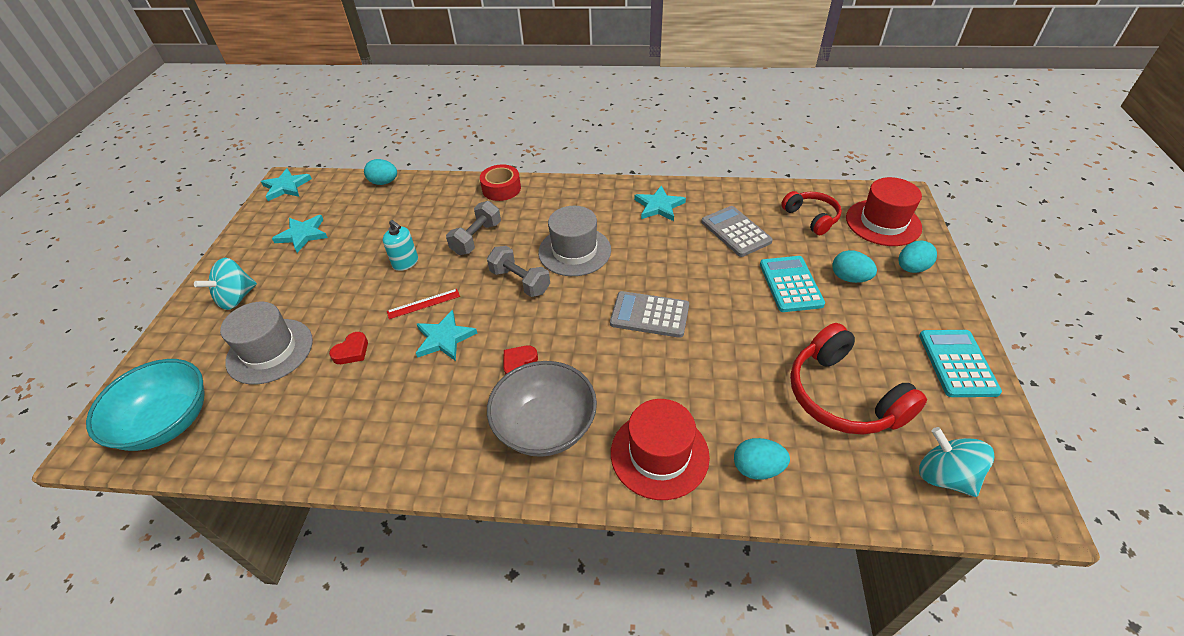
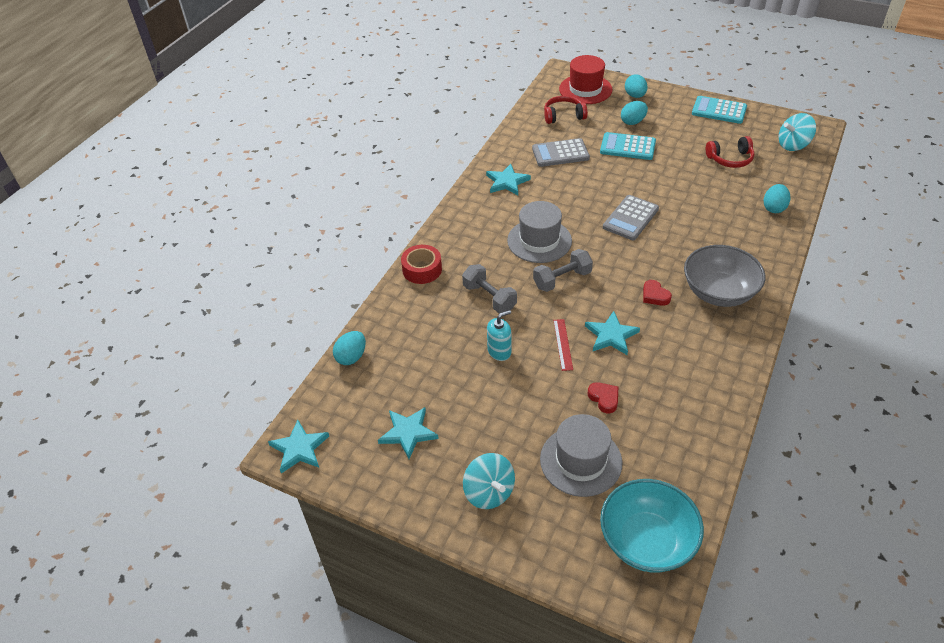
camera: 70 degrees left, 0 degrees up
red hat [611,399,710,500] -> none
red headphones [790,323,927,435] -> red headphones [706,136,754,168], size x0.61

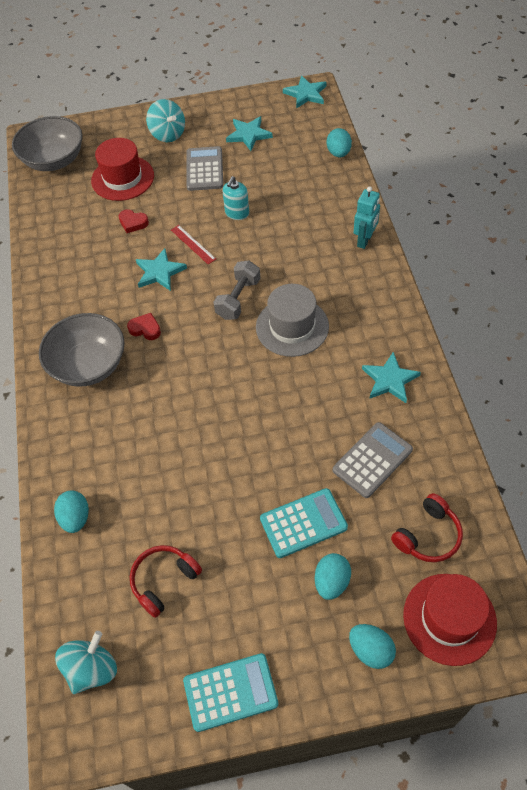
camera: 145 degrees right, 10 degrees up
red tape [401,245,442,284] -> turquoise robot [354,186,380,249]
grey dumbbell [462,264,517,313] -> none
turquoise spinning top [463,453,515,509] -> turquoise spinning top turned 150 degrees counterclockwise [146,99,185,142]
grey hat [540,414,622,497] -> red hat [91,138,154,201]
turquoise bowl [600,479,704,573] -> grey bowl [12,116,83,171]
grey calculator [603,195,659,240] -> grey calculator moved to [187,146,223,191]

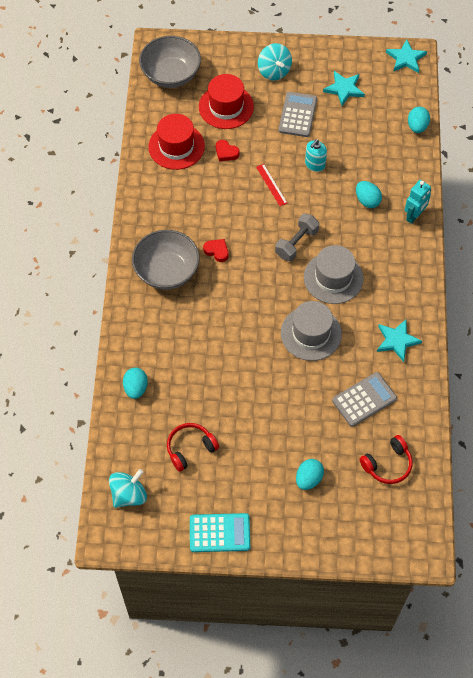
camera: 10 degrees right, 5 degrees up
turquoise star [136,248,187,291] -> none
turquoise calculator [260,488,348,558] -> none
turquoise egg [349,624,396,669] -> turquoise egg moved to [356,181,382,208]
red hat [403,574,497,666] -> red hat moved to [148,114,205,170]
none -> grey hat [281,301,342,361]

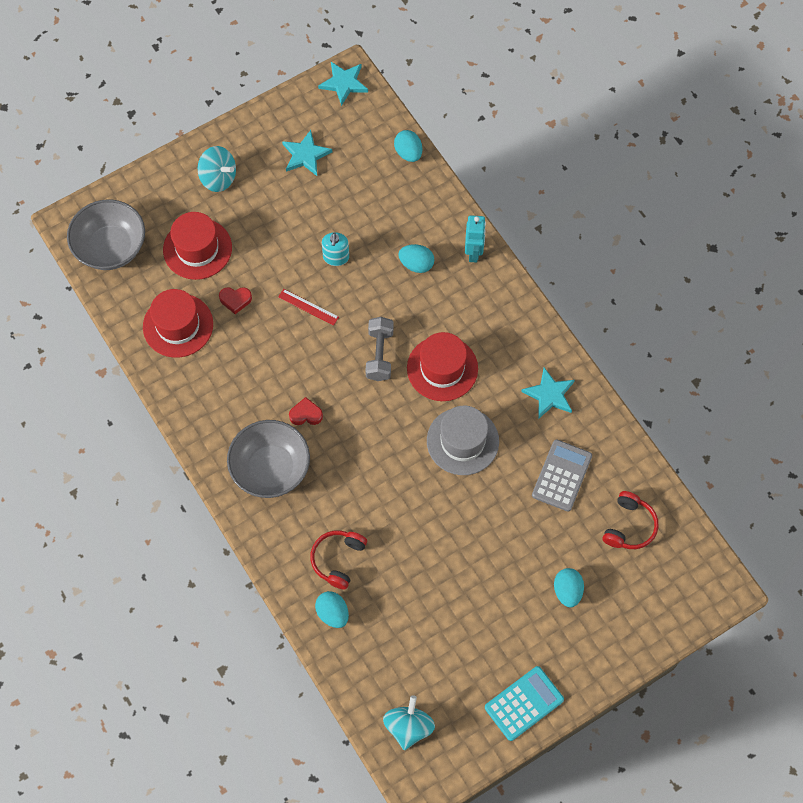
camera: 35 degrees left, 5 degrees up
red headphones [167,423,219,472] -> red headphones moved to [310,530,367,590]
grey calculator [278,92,317,137] -> none
grey hat [304,245,364,304] -> red hat [407,332,478,401]

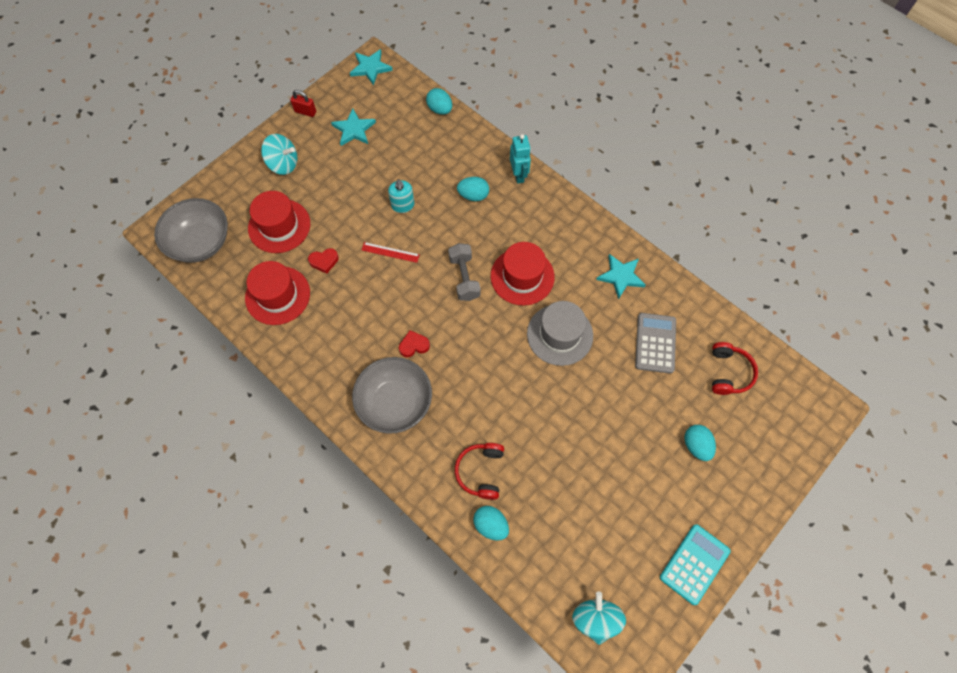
camera: 15 degrees left, 0 degrees up
none -> red padlock [290,90,316,117]

